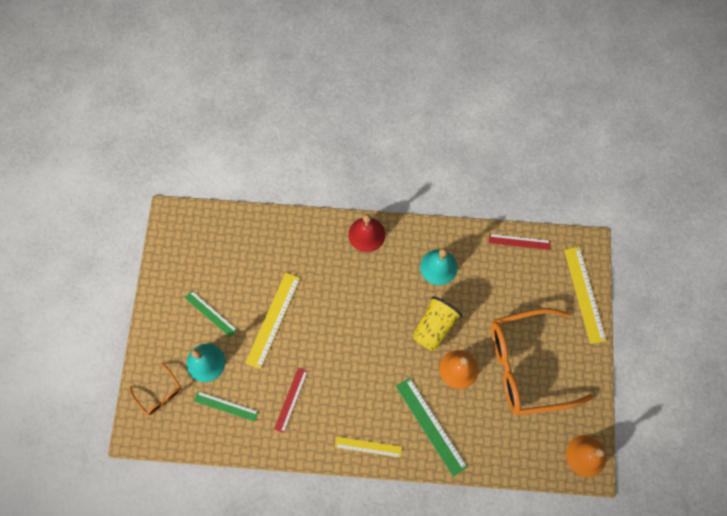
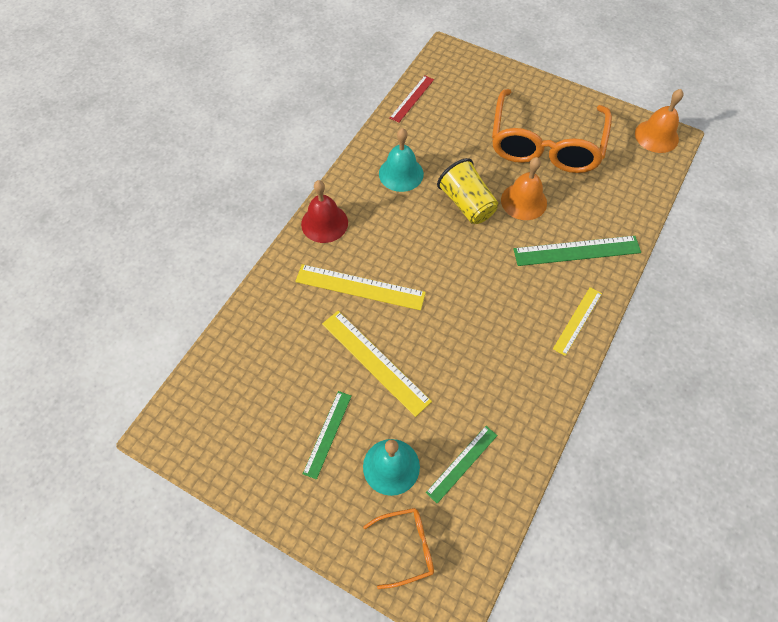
camera: 65 degrees left, 10 degrees down
green ruler [185,291,237,338] -> green ruler turned 45 degrees counterclockwise [303,391,352,480]
red ruler [274,368,308,433] -> none
yellow ruler [564,247,606,344] -> yellow ruler moved to [295,264,426,310]

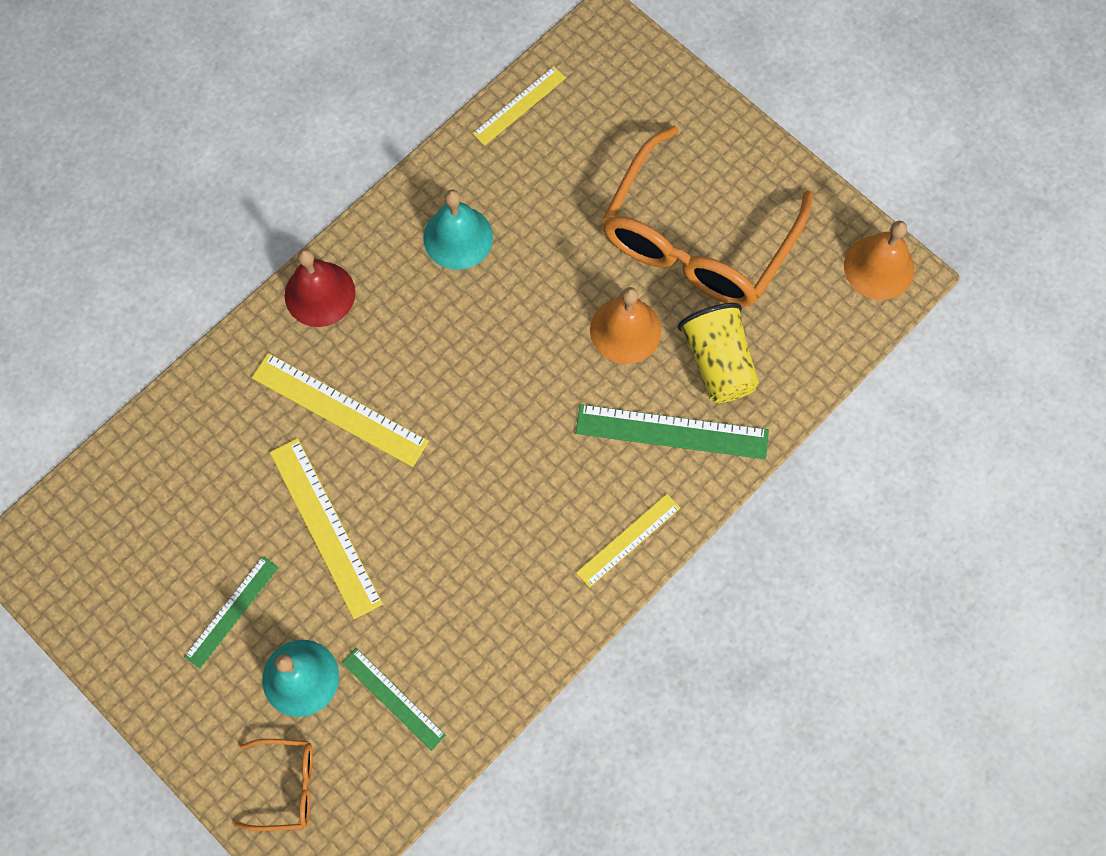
camera: 15 degrees right, 10 degrees up
red ruler [390,75,434,123] -> yellow ruler [472,66,566,146]
green ruler [426,426,498,503] -> green ruler turned 75 degrees clockwise [342,648,446,751]
yellow cup [437,158,498,224] -> yellow cup moved to [678,303,759,403]

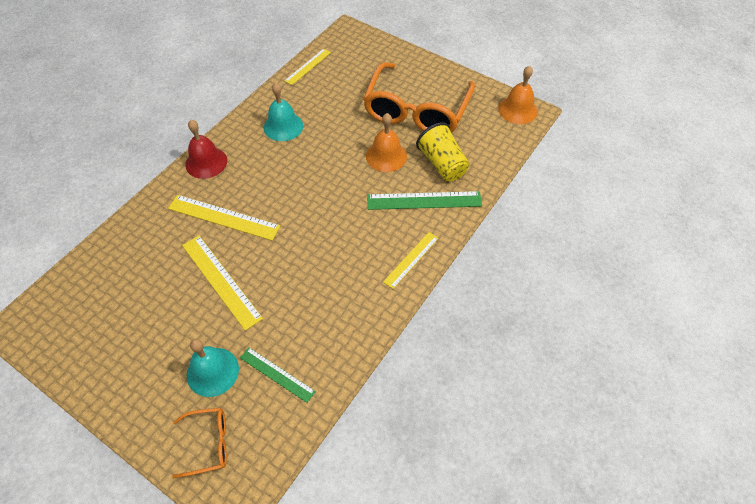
camera: 10 degrees left, 15 degrees down
green ruler [184,556,279,669] -> none

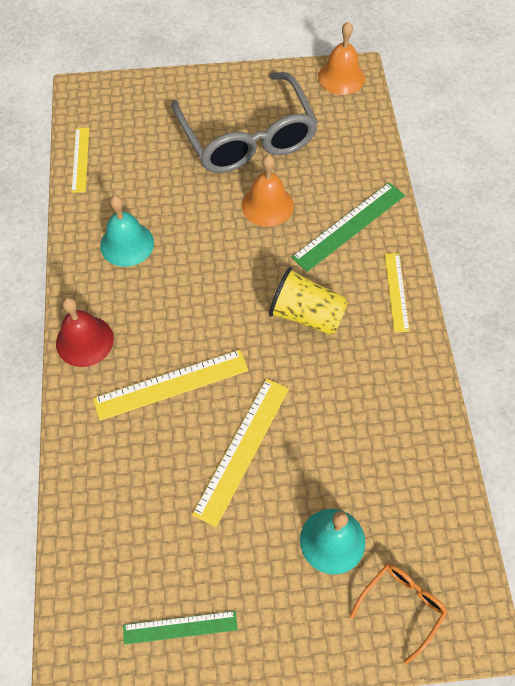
camera: 40 degrees left, 5 degrees up
yellow ruler [182,236,263,331] -> yellow ruler turned 75 degrees counterclockwise [192,379,289,527]
green ruler [240,347,316,403] -> green ruler moved to [123,611,238,645]
orange glasses [363,62,475,133] -> grey glasses [172,72,318,173]
yellow cup [416,123,469,181] -> yellow cup moved to [269,267,349,335]

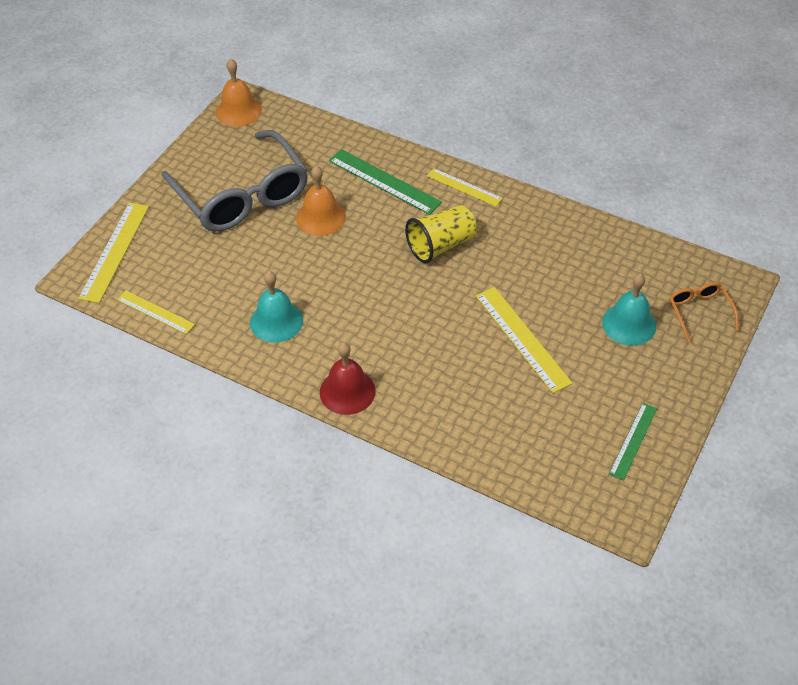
camera: 55 degrees left, 10 degrees down
yellow ruler [93,350,249,421] -> yellow ruler moved to [78,203,149,303]
grey glasses [172,72,318,173] -> grey glasses turned 45 degrees clockwise [162,130,308,232]
green ruler [291,182,405,272] -> green ruler turned 45 degrees counterclockwise [329,149,442,215]

